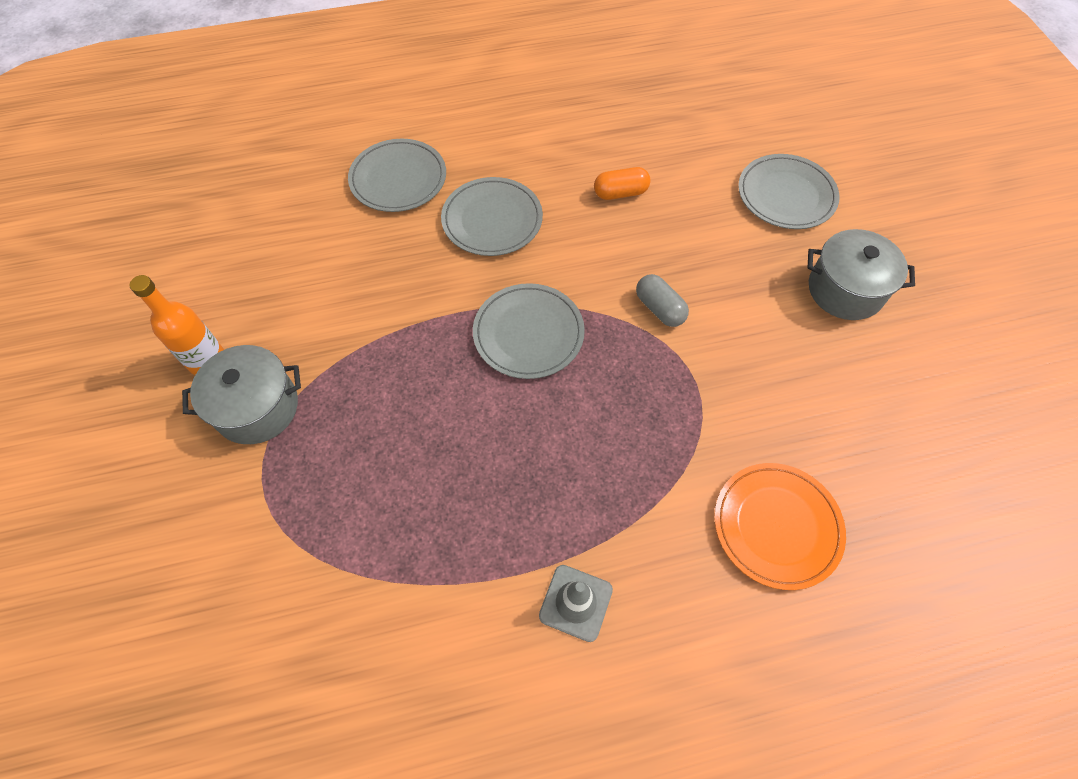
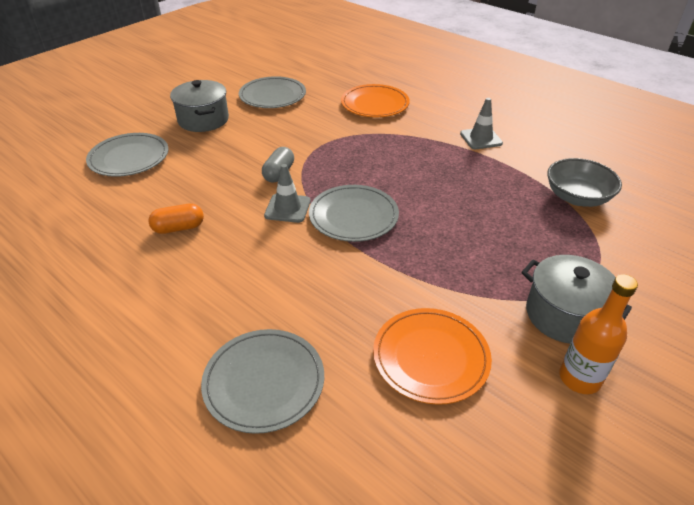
camera: 125 degrees left, 20 degrees down
grey plate [441,177,543,256] -> grey plate moved to [239,76,306,108]
orange capsule [594,167,651,200] -> orange capsule turned 60 degrees counterclockwise [148,203,204,234]
none -> grey traffic cone [264,164,310,223]
none -> orange plate [373,308,492,405]
none -> grey bowl [547,158,622,207]

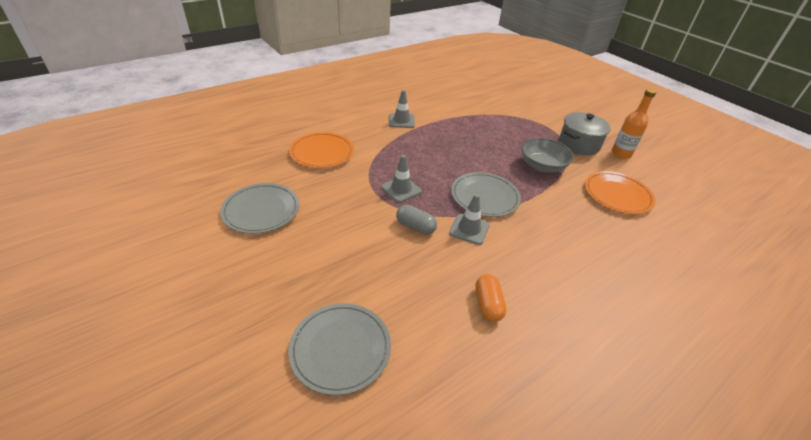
camera: 80 degrees left, 0 degrees up
grey pot [170,80,229,132] -> none
grey plate [201,329,324,434] -> none
grey bowl [547,158,622,207] -> grey bowl moved to [521,138,574,173]
none -> grey traffic cone [381,155,422,202]

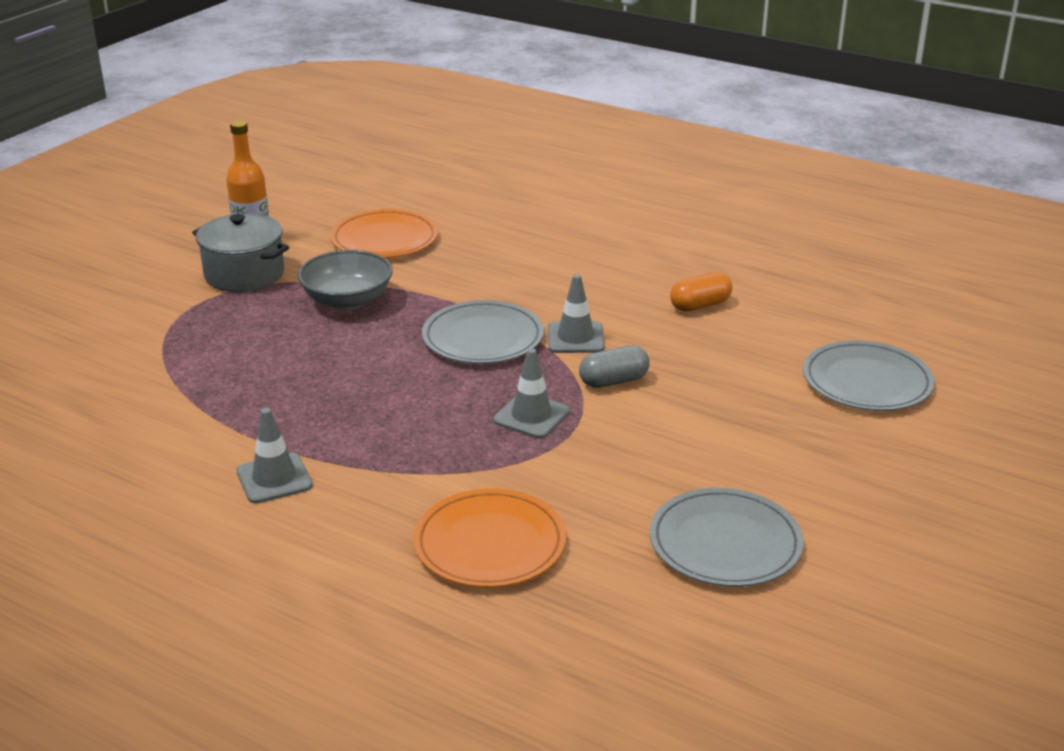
camera: 110 degrees left, 10 degrees down
grey capsule [396,205,437,235] -> grey capsule turned 60 degrees clockwise [579,346,650,388]

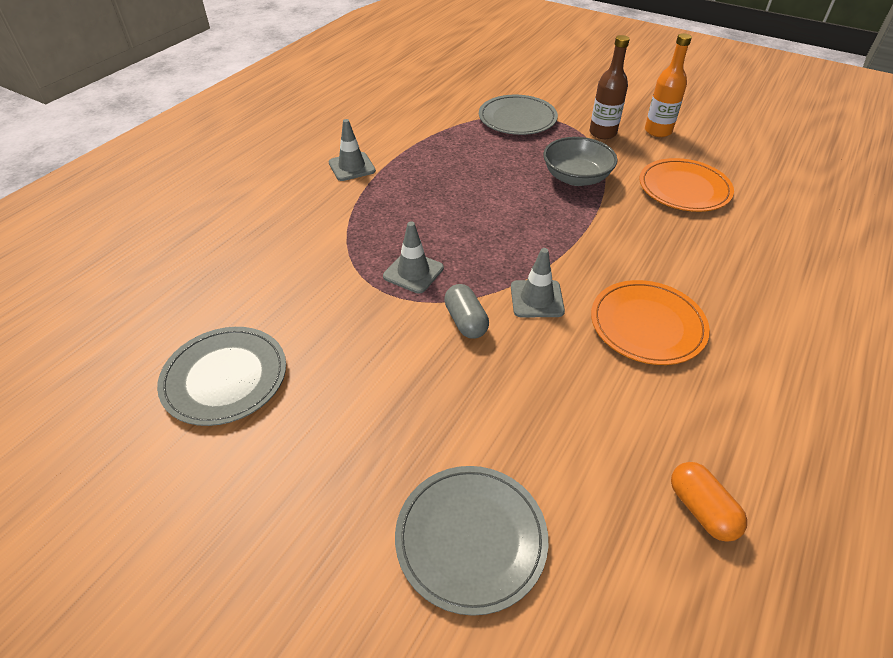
camera: 90 degrees right, 15 degrees up
grey pot [192,214,289,292] -> brown bottle [589,35,630,139]
orange plate [413,488,566,588] -> orange plate moved to [591,280,710,365]
grey plate [422,300,544,364] -> grey plate moved to [479,95,558,135]
orange capsule [670,272,732,311] -> orange capsule moved to [671,462,747,542]

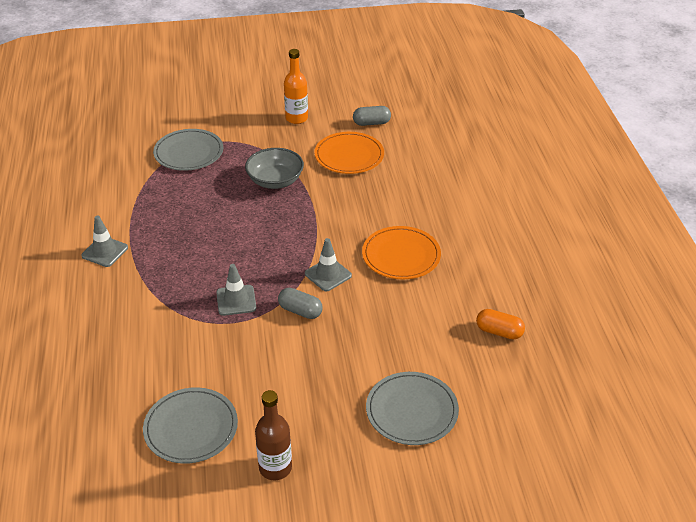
camera: 40 degrees left, 5 degrees down
brown bottle [589,35,630,139] -> brown bottle moved to [255,390,292,480]
none -> grey capsule [353,106,391,126]

